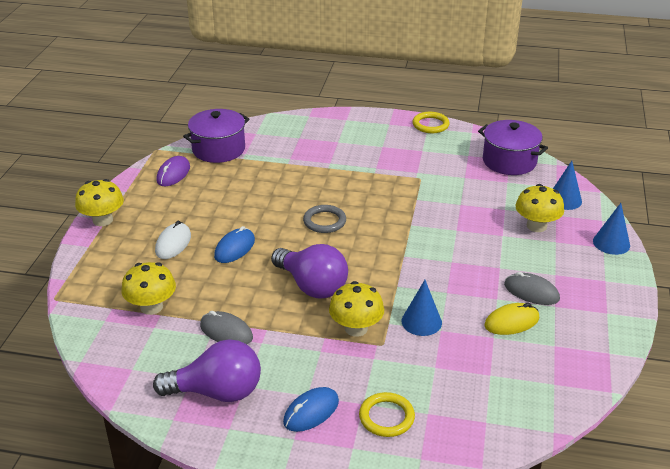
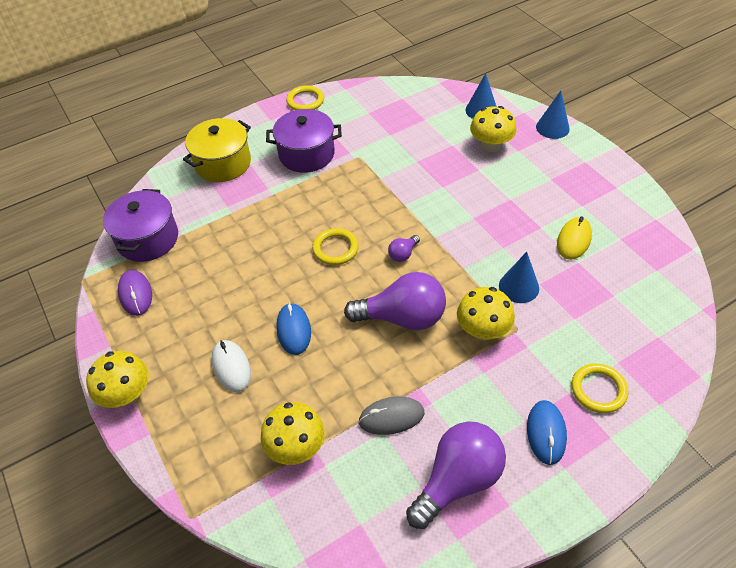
camera: 40 degrees left, 15 degrees up
grey ring [303,205,346,233] -> yellow ring [312,228,359,265]
purple pot [478,120,548,175] -> purple pot moved to [266,109,342,173]
grey mouse [504,272,560,305] -> none
none -> yellow pot [183,118,251,182]
none -> purple light bulb [388,235,420,262]

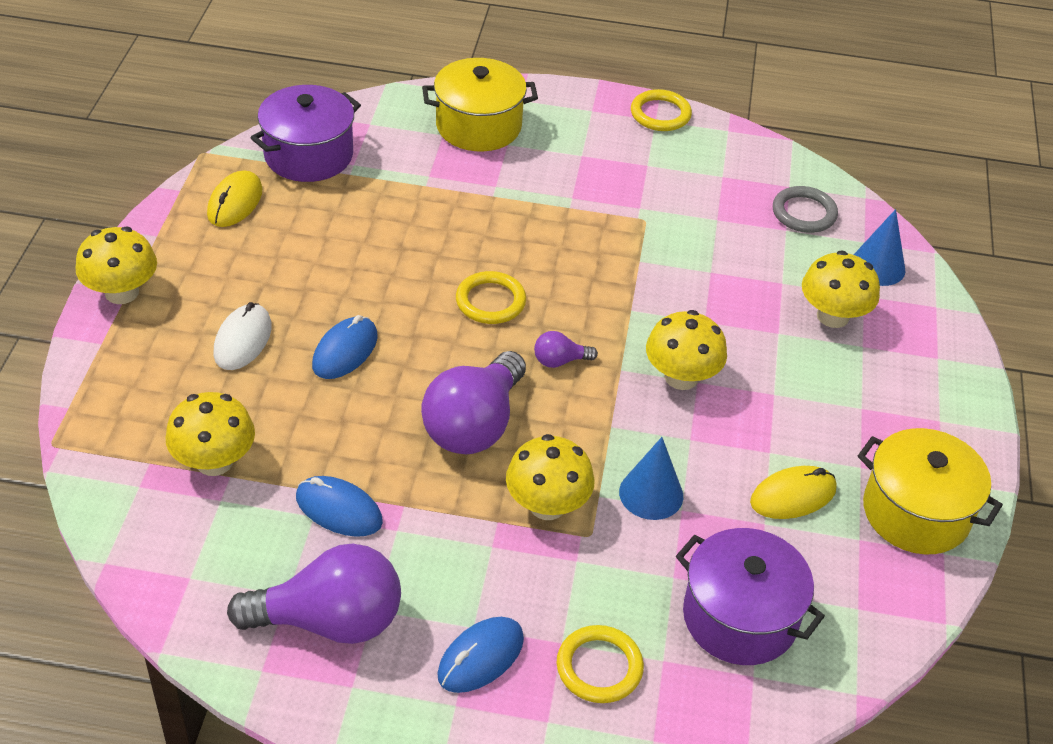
camera: 35 degrees right, 5 degrees down
purple mouse [118,270,152,316] -> yellow mouse [207,171,263,227]
purple pot [266,109,342,173] -> purple pot moved to [676,528,825,665]
purple light bulb [344,272,446,330] -> purple light bulb turned 75 degrees clockwise [421,351,526,455]
grey mouse [358,397,424,435] -> blue mouse [296,476,383,537]
blue cone [536,91,570,139] -> none
none -> yellow mushroom [646,310,727,390]
none -> grey ring [773,186,838,233]
none -> yellow pot [858,428,1003,554]

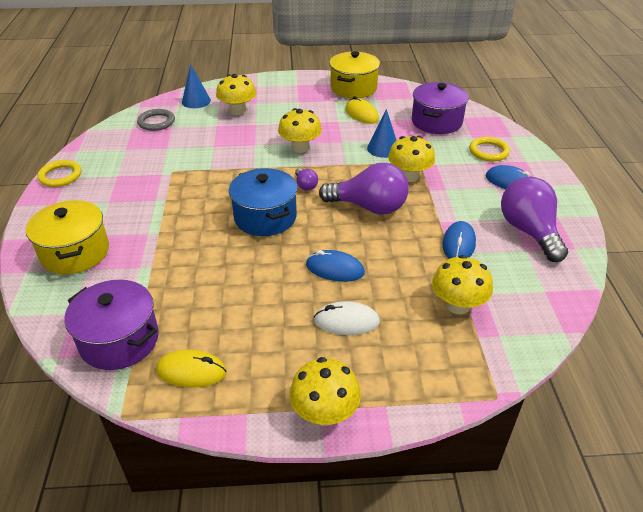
camera: 100 degrees left, 5 degrees down
yellow ring [456,271,526,324] -> blue pot [229,168,298,236]

